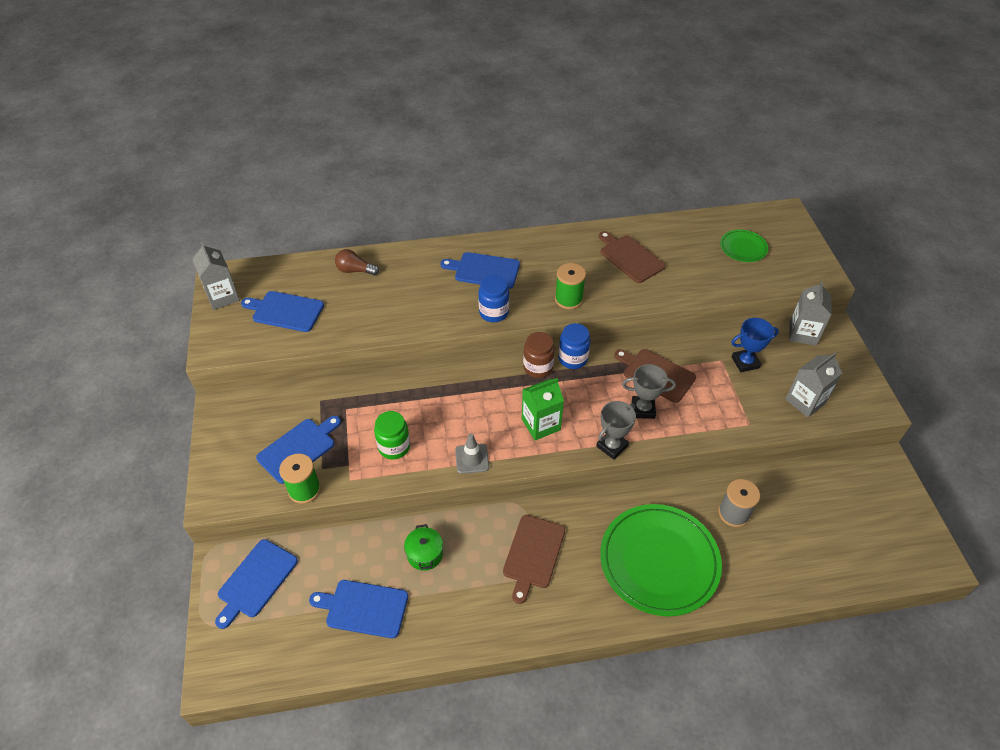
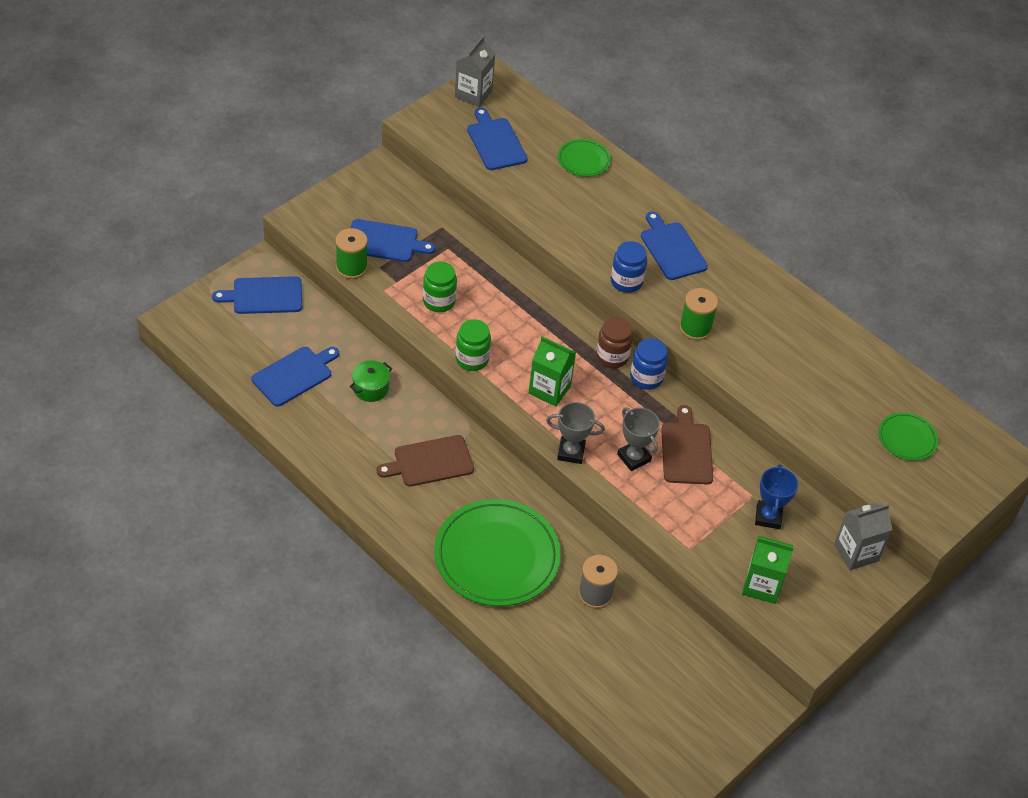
camera: 50 degrees right, 0 degrees up
blue cutting board [309,580,408,638] -> blue cutting board turned 75 degrees clockwise [251,347,339,407]
brown light bulb [335,249,379,275] -> green plate [558,139,611,177]
grey traffic cone [455,433,489,474] -> green jar [455,319,491,371]
brown cutting board [599,231,666,283] -> none
blue trophy [731,318,779,372] -> blue trophy turned 60 degrees clockwise [755,464,798,529]
grey carton [785,352,842,417] -> green carton [742,536,794,604]

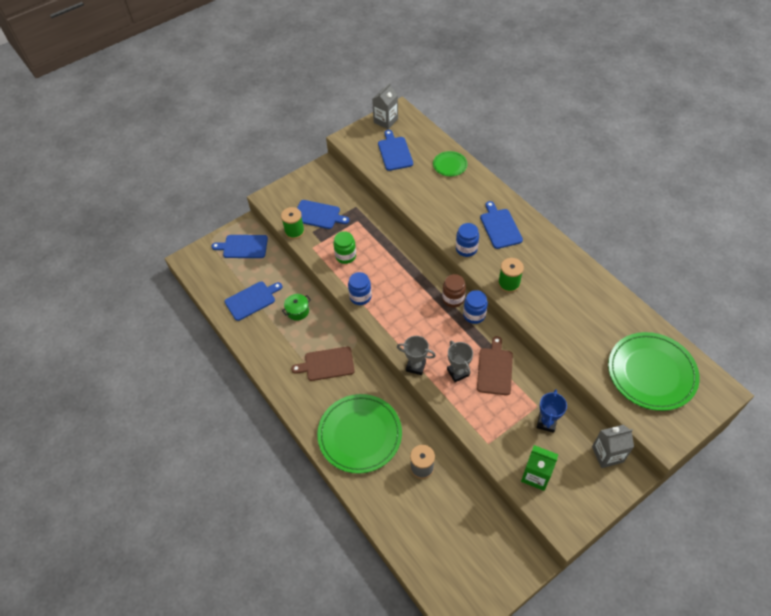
camera: 15 degrees right, 5 degrees up
green jar [455,319,491,371] -> blue jar [348,272,372,305]
green carton [529,336,576,407] -> none
green plate [878,412,938,461] -> green plate [608,332,700,411], size x2.07

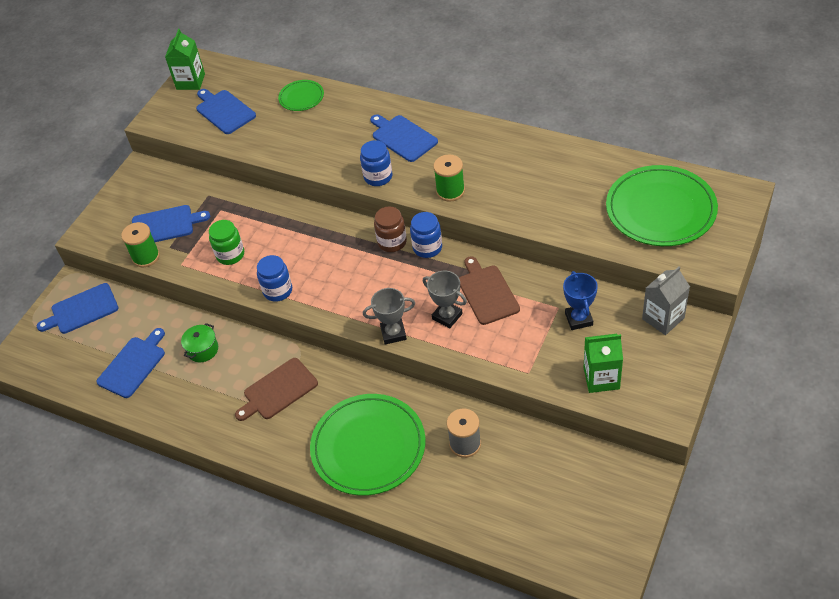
camera: 25 degrees left, 5 degrees down
grey carton [372,83,398,129] -> green carton [165,29,205,90]

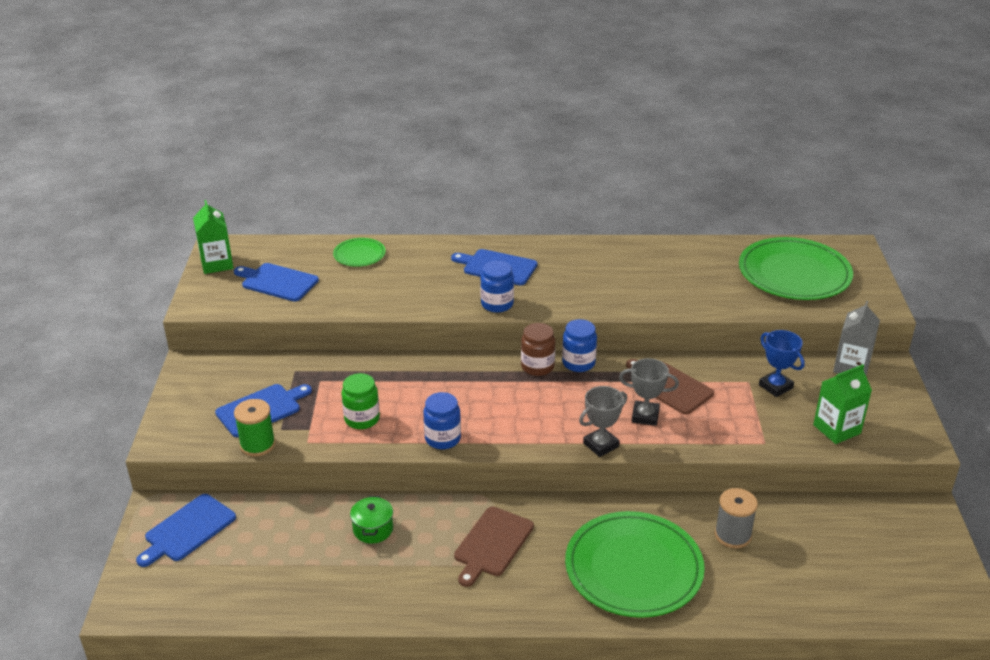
camera: 30 degrees left, 15 degrees down
blue cutting board [96,328,165,398] -> none
green spool [433,154,465,202] -> none

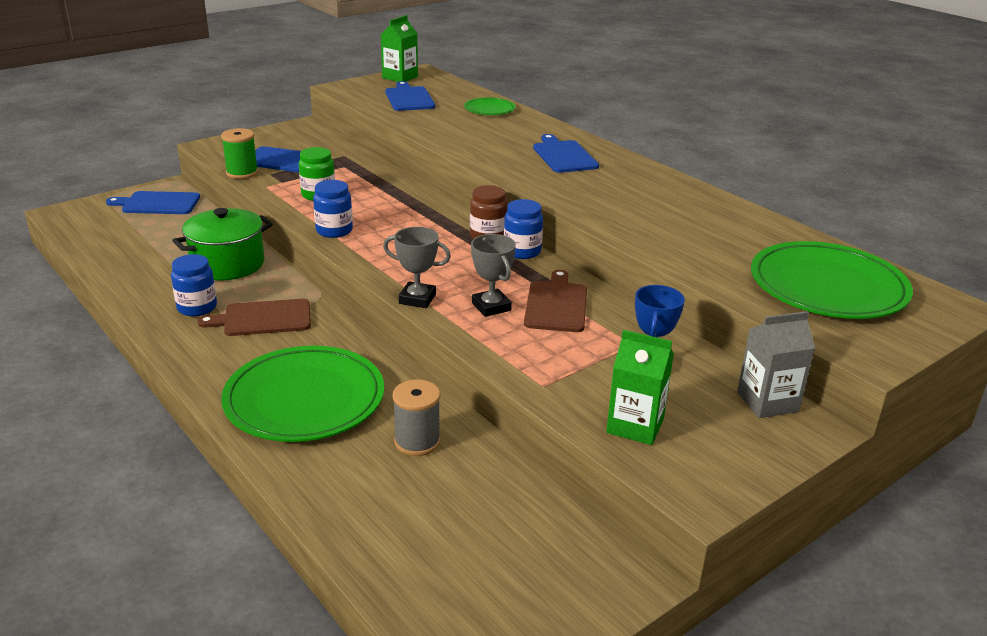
camera: 50 degrees right, 5 degrees down
green pot [350,496,393,544] -> green pot [172,208,273,280], size x1.87
blue jar [480,261,514,313] -> blue jar moved to [171,254,217,316]

